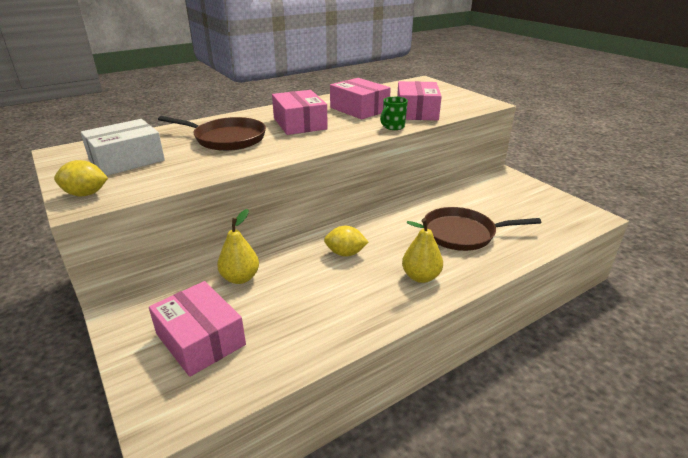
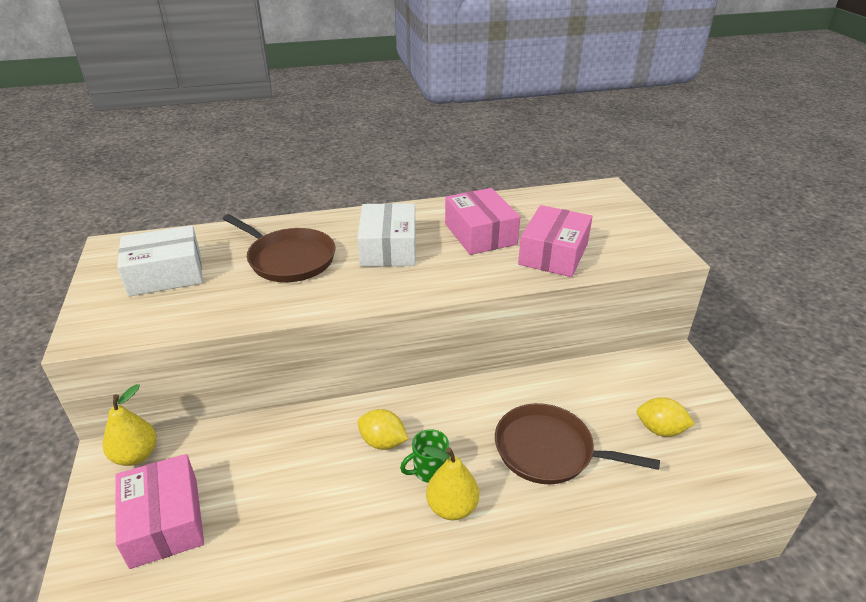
camera: 20 degrees right, 5 degrees up
yellow lemon [54,160,108,197] -> yellow lemon moved to [637,397,695,437]
yellow pear [217,209,259,284] -> yellow pear moved to [103,384,157,466]
pink box [272,90,328,135] -> white box [357,203,416,267]
green mug [380,96,408,130] -> green mug moved to [400,429,449,483]

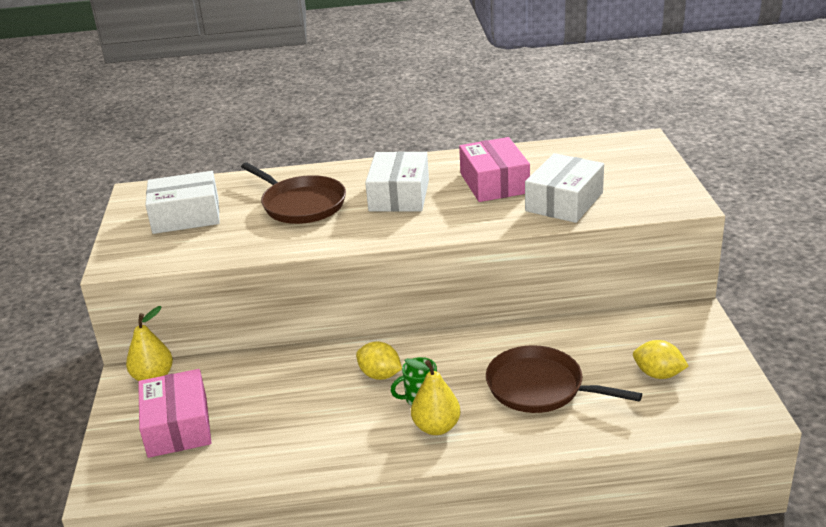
camera: 10 degrees right, 5 degrees down
pink box [518,205,593,277] -> white box [525,153,604,223]

